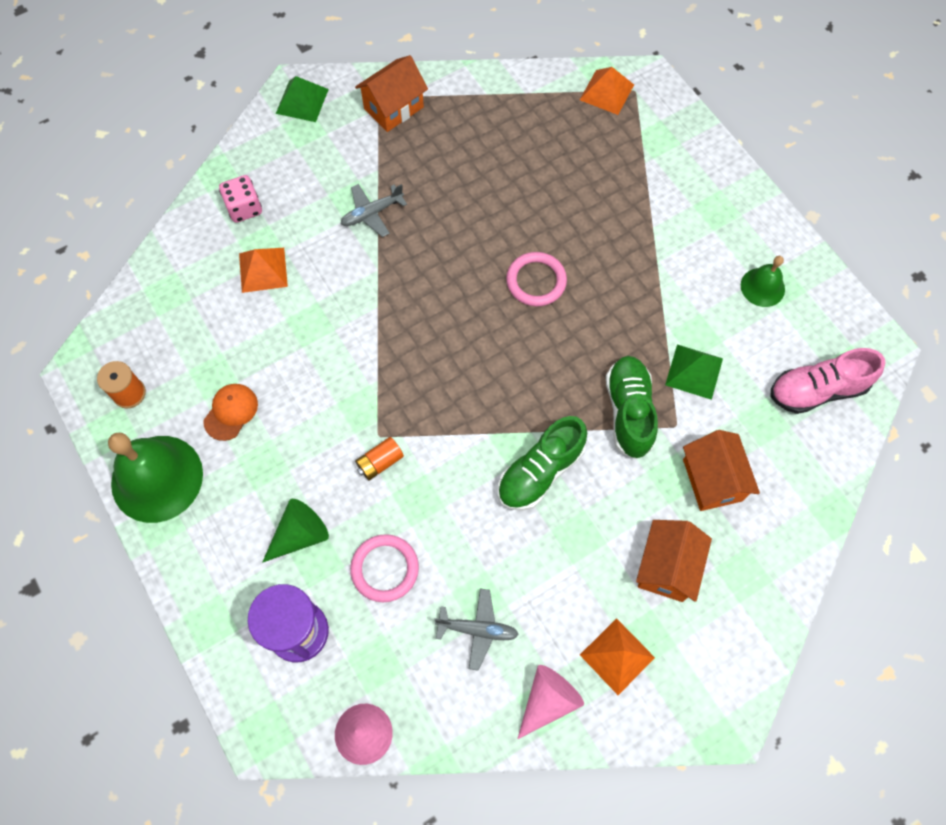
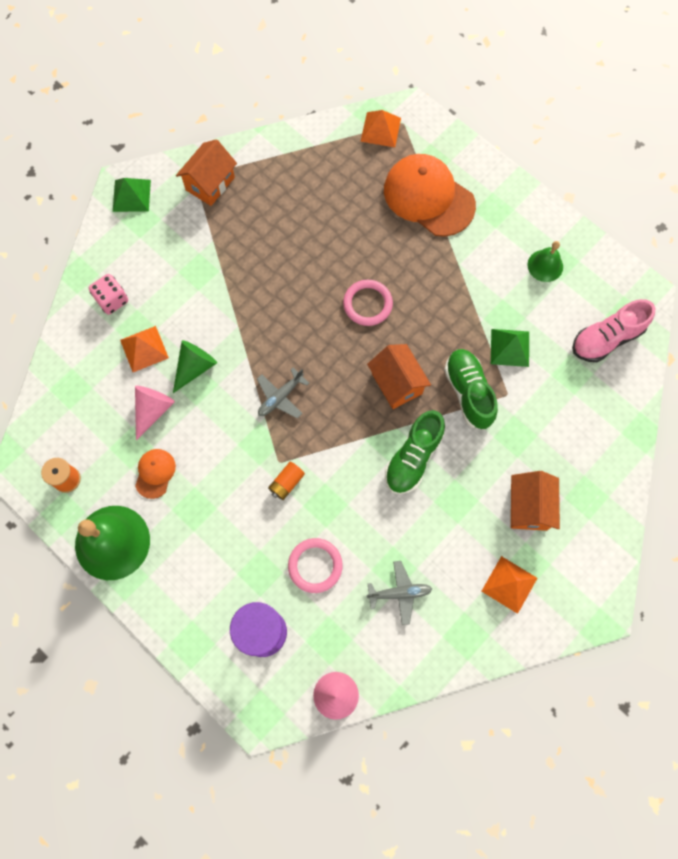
camera: 15 degrees left, 5 degrees up
green cone [262,499,329,563] -> green cone moved to [173,340,217,393]
grey plane [341,184,407,237] -> grey plane moved to [257,368,309,419]
pink cone [517,665,584,739] -> pink cone moved to [135,386,175,440]
orange house [683,430,760,511] -> orange house moved to [367,344,431,409]
none -> orange cap [384,154,476,237]

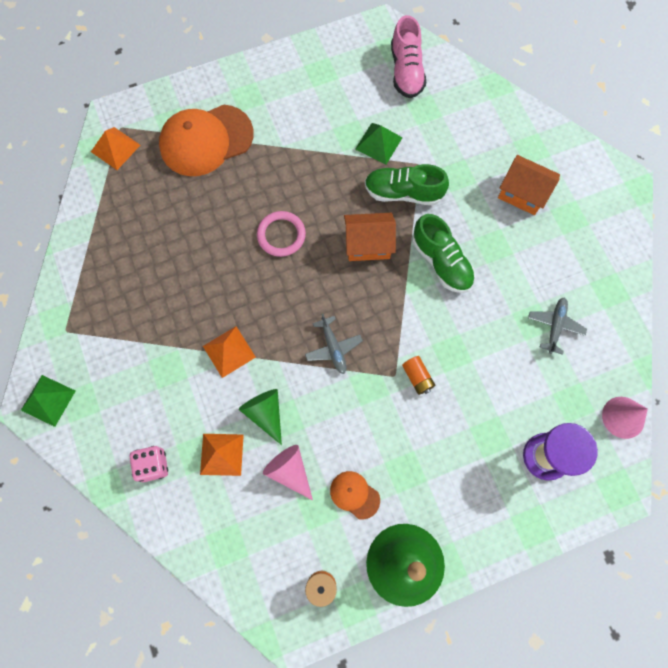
camera: 65 degrees left, 0 degrees up
orange house [176,139,237,206] -> none
pink ring [288,538,343,593] -> none
orange pyramid [482,556,537,614] -> orange pyramid moved to [203,326,256,378]
green bell [527,241,563,282] -> none

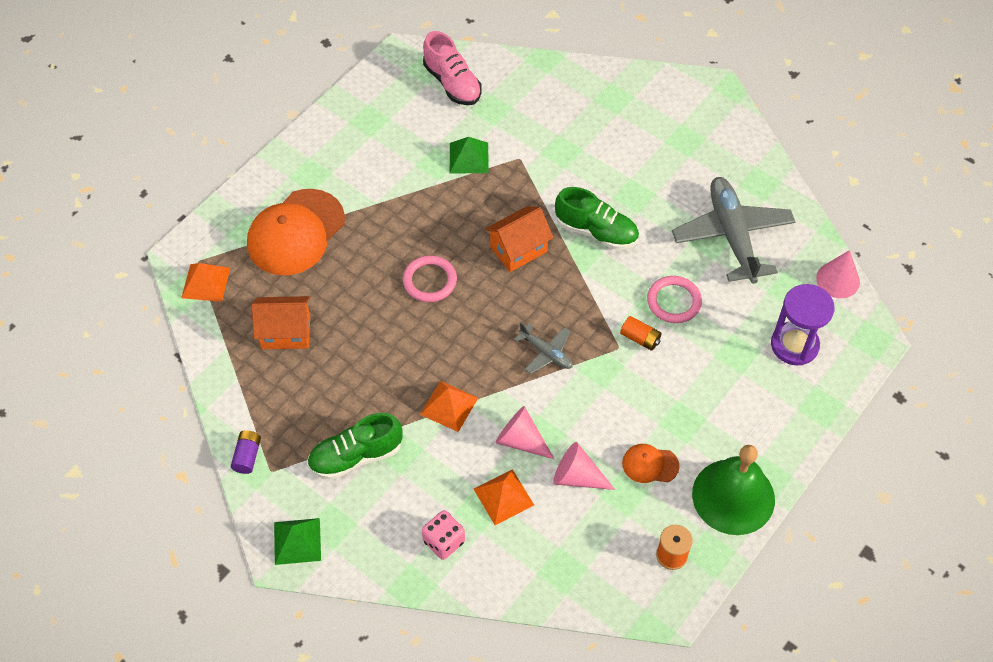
camera: 30 degrees left, 15 degrees down
green cone [239,389,282,445] -> pink cone [495,406,554,459]
green shoe [365,164,449,205] -> green shoe moved to [307,413,403,480]
orange house [498,155,560,215] -> orange house moved to [252,296,310,349]
grey plane [528,298,587,355] -> grey plane [672,177,795,284], size x2.04
none -> purple battery [231,430,261,474]
none -> pink ring [647,276,702,323]

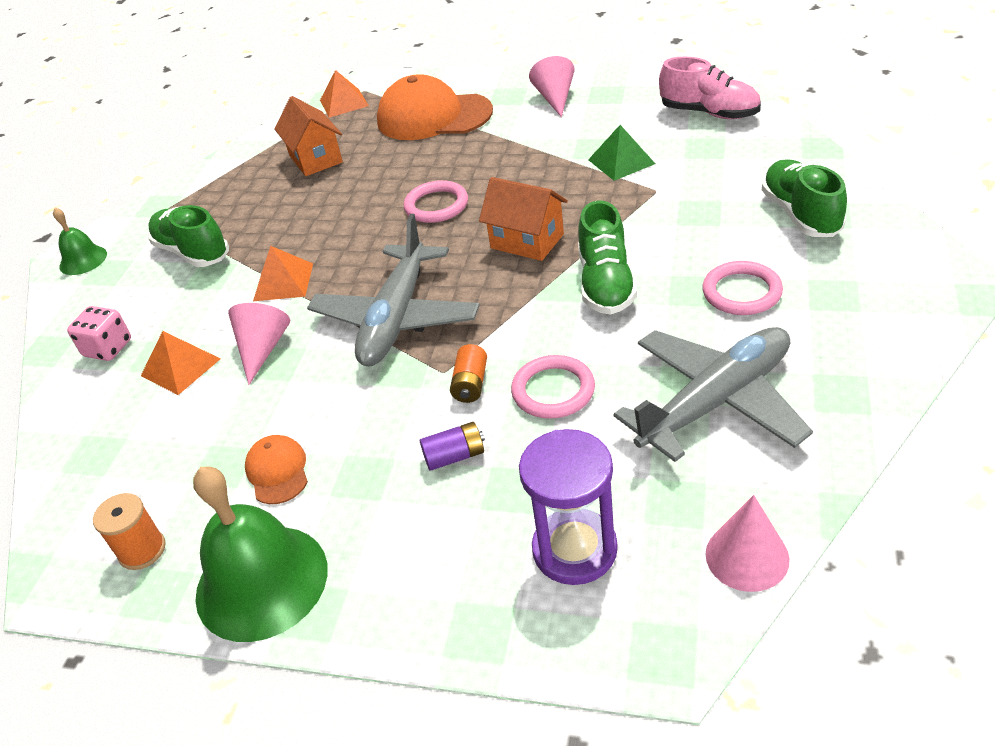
camera: 70 degrees right, 15 degrees down
purple battery [231,430,261,474] -> purple battery moved to [420,422,485,471]
green pyramid [274,518,321,565] -> green bell [53,208,107,275]
pink shoe [423,31,482,105] -> pink shoe turned 90 degrees counterclockwise [659,57,761,119]
grey plane [514,322,573,374] -> grey plane [307,214,480,366], size x2.04
pink cone [554,442,615,490] -> pink cone moved to [529,56,574,117]
none -> pink ring [702,261,783,315]
none -> green shoe [762,159,847,237]

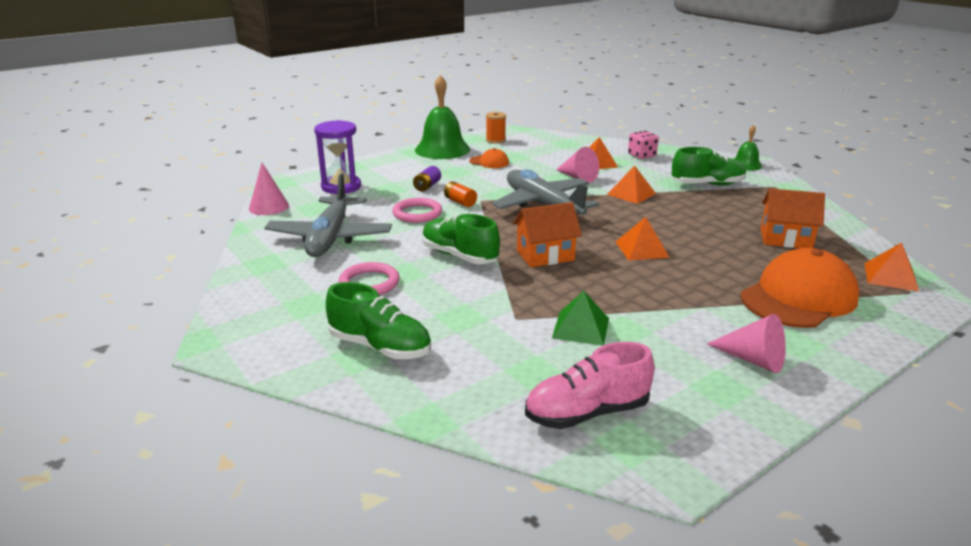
camera: 125 degrees right, 15 degrees down
pink ring [404,180,468,223] -> orange pyramid [616,217,670,260]

